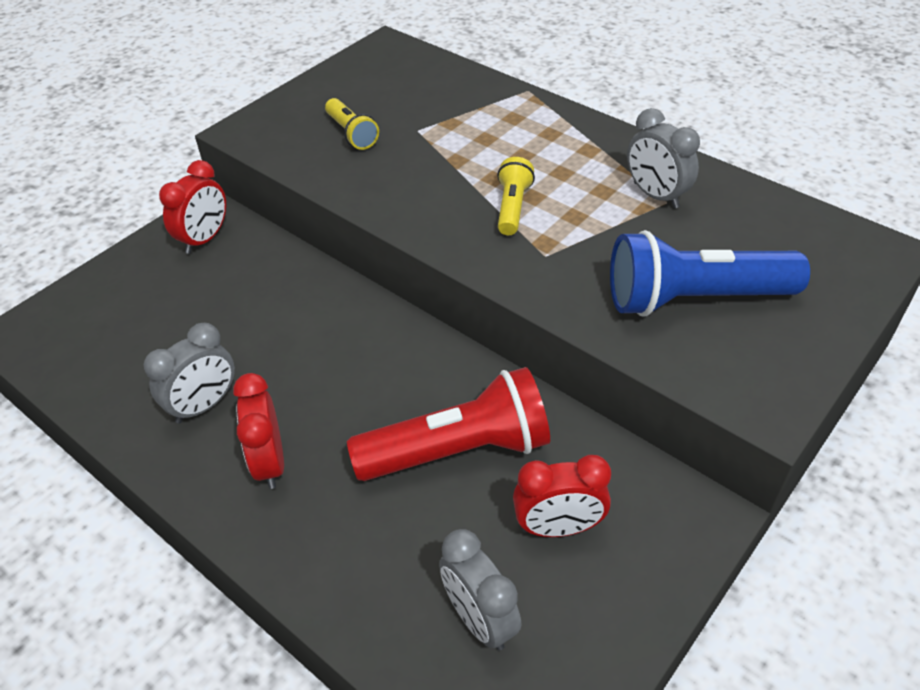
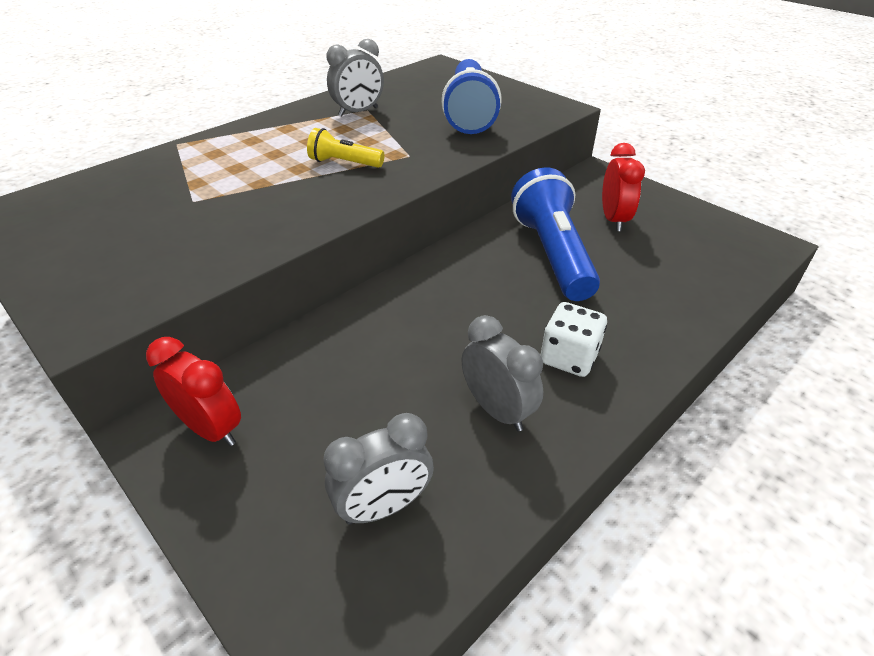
camera: 85 degrees left, 5 degrees down
red clock [233,373,284,489] -> white dice [541,302,607,377]
yellow flashlight [325,98,379,150] -> none
red flashlight [347,367,550,481] -> blue flashlight [511,167,600,301]
grey clock [439,529,522,650] -> grey clock moved to [323,413,434,525]

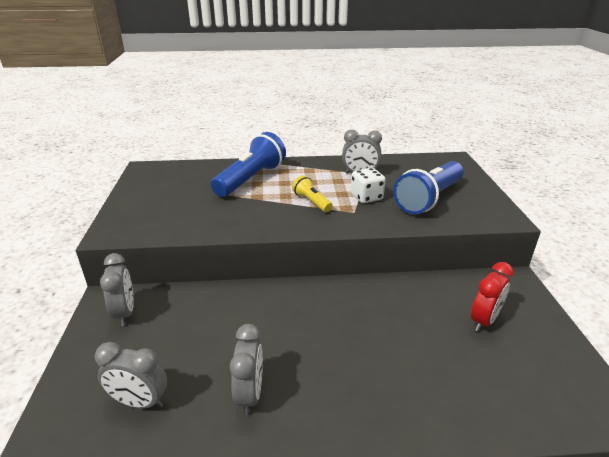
camera: 40 degrees right, 10 degrees down
red clock [146,337,241,446] -> grey clock [100,253,134,326]
blue flashlight [511,167,600,301] -> blue flashlight moved to [211,132,286,197]
white dice [541,302,607,377] -> white dice moved to [351,168,386,203]

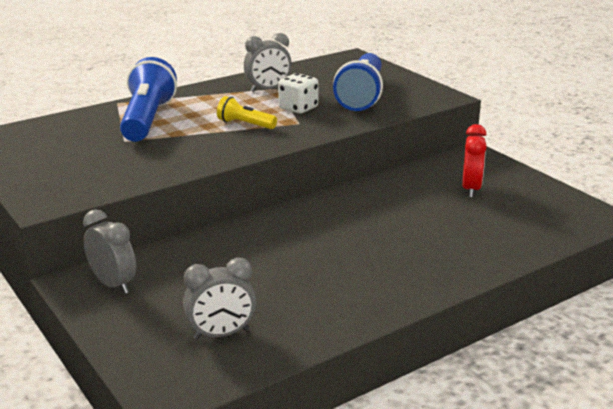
camera: 30 degrees left, 5 degrees down
grey clock [230,324,263,415] -> none

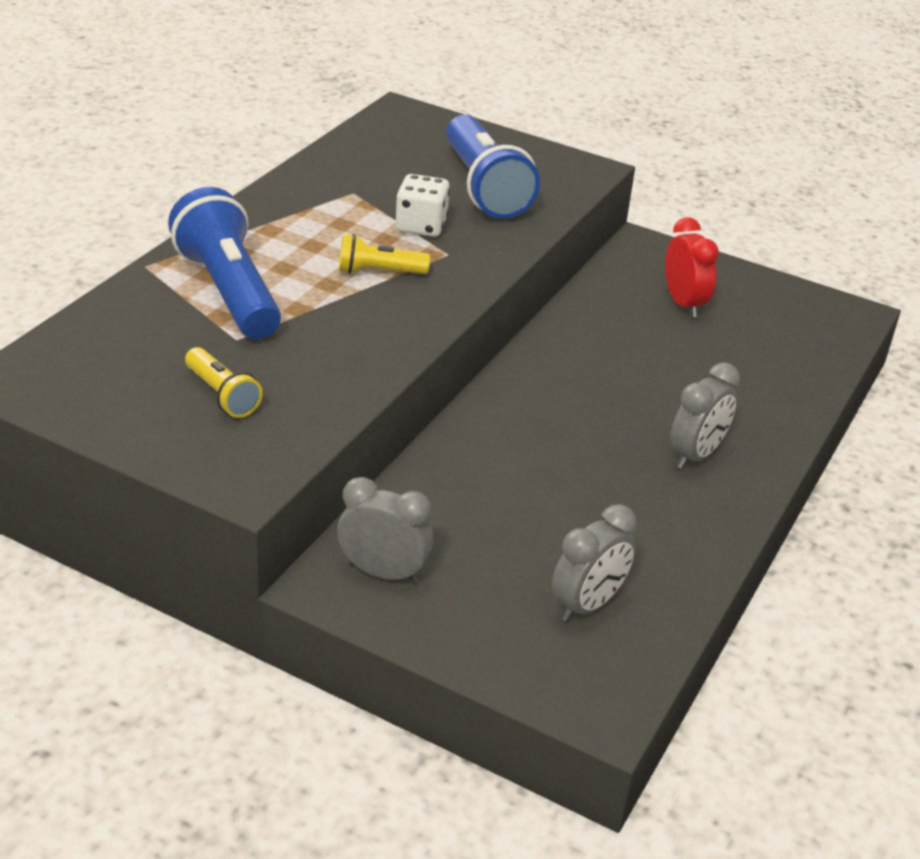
camera: 30 degrees left, 10 degrees up
grey clock [244,33,292,92] -> grey clock moved to [670,362,740,469]
none -> yellow flashlight [185,347,263,418]

